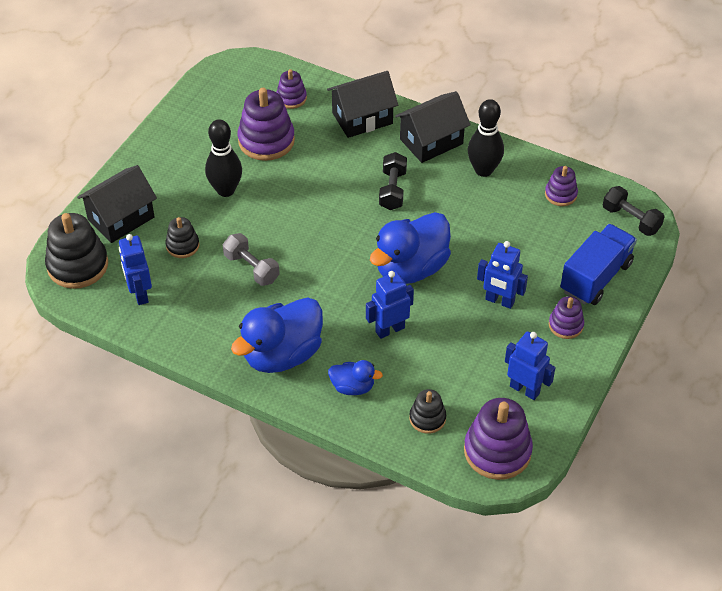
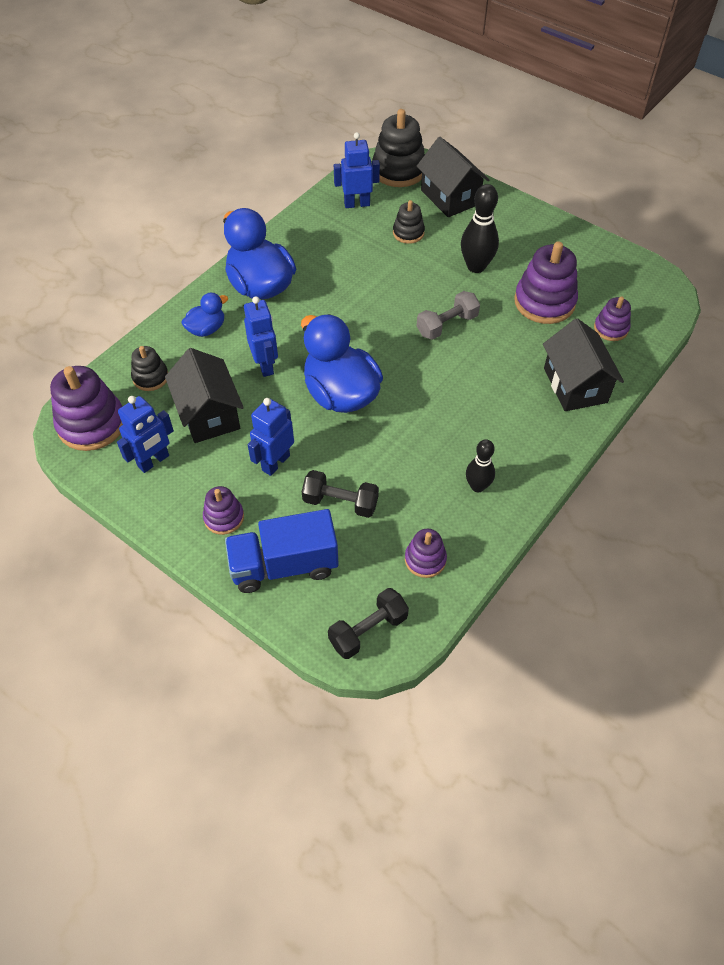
camera: 100 degrees right, 5 degrees up
grey dumbbell [223,233,280,286] -> grey dumbbell moved to [417,291,480,340]
blue duck [328,360,383,395] -> blue duck turned 150 degrees counterclockwise [181,293,228,337]
black dumbbell [379,152,407,210] -> black dumbbell moved to [302,470,379,518]
black house [395,91,470,163] -> black house moved to [165,348,244,443]
black bowling pin [468,99,504,177] -> black bowling pin [466,439,495,492], size x0.65
blue truck [560,224,637,305] -> blue truck turned 120 degrees clockwise [225,509,339,593]

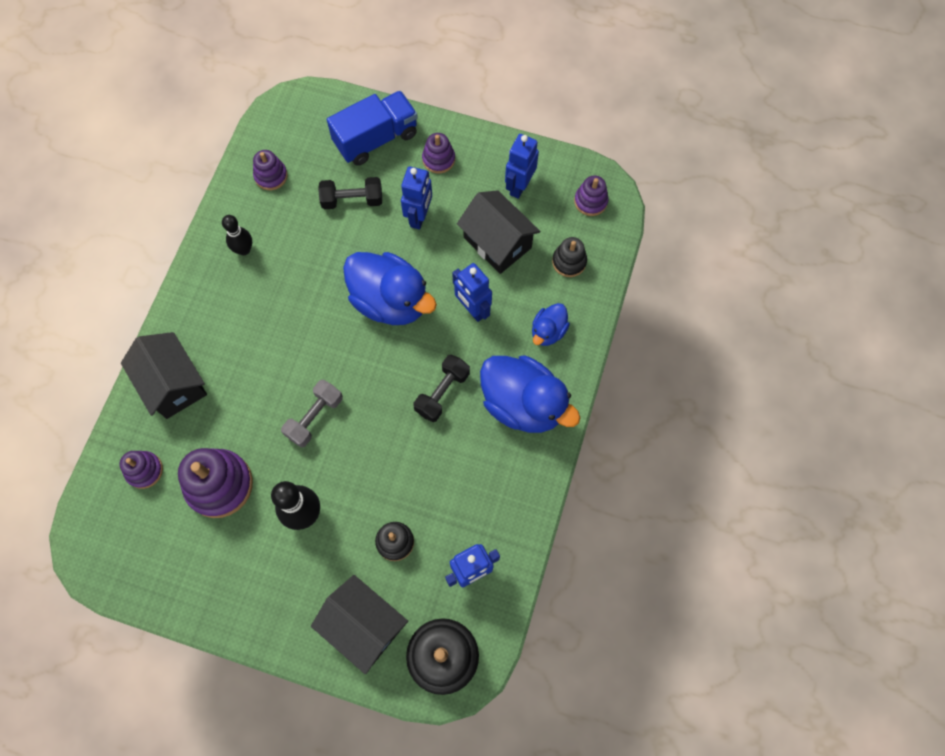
camera: 160 degrees right, 15 degrees up
purple stacking toy [50,366,123,451] -> purple stacking toy [574,176,609,216], size x0.55
black dumbbell [328,588,409,659] -> black dumbbell moved to [414,355,470,422]

